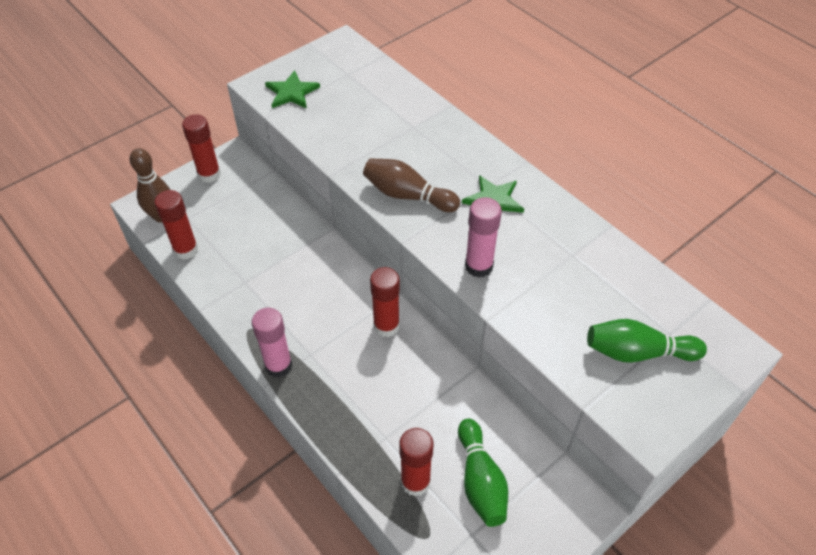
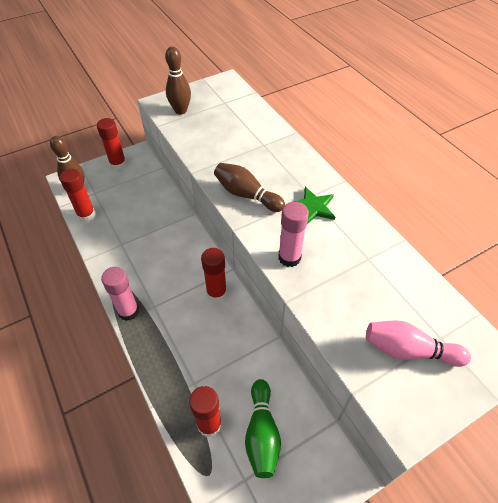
camera: 10 degrees right, 0 degrees up
green star [265,70,320,109] -> brown bowling pin [165,47,191,115]
green bowling pin [587,319,707,363] -> pink bowling pin [366,320,471,367]

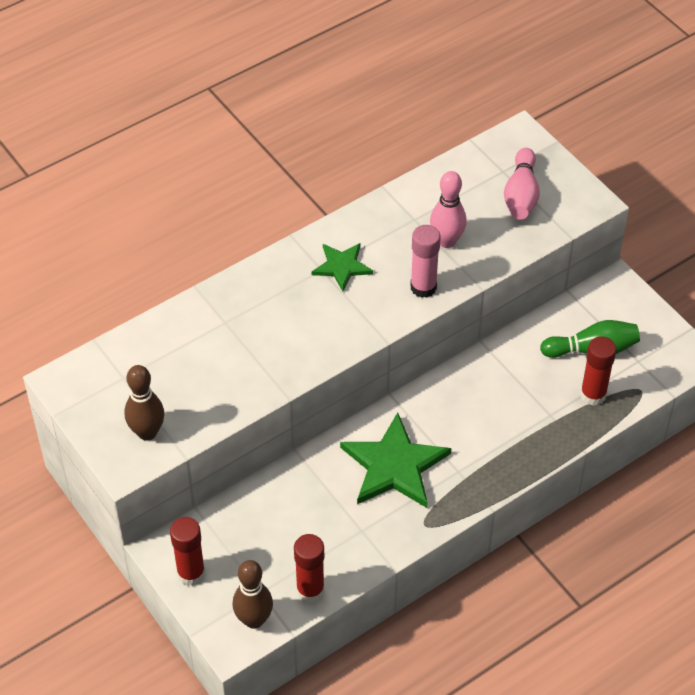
camera: 95 degrees left, 0 degrees up
pink glue stick [101,267,139,321] -> none
red glue stick [201,248,227,302] -> none
brown bowling pin [214,163,285,212] -> none
none -> green star [340,412,451,508]
none -> pink bowling pin [430,171,467,248]

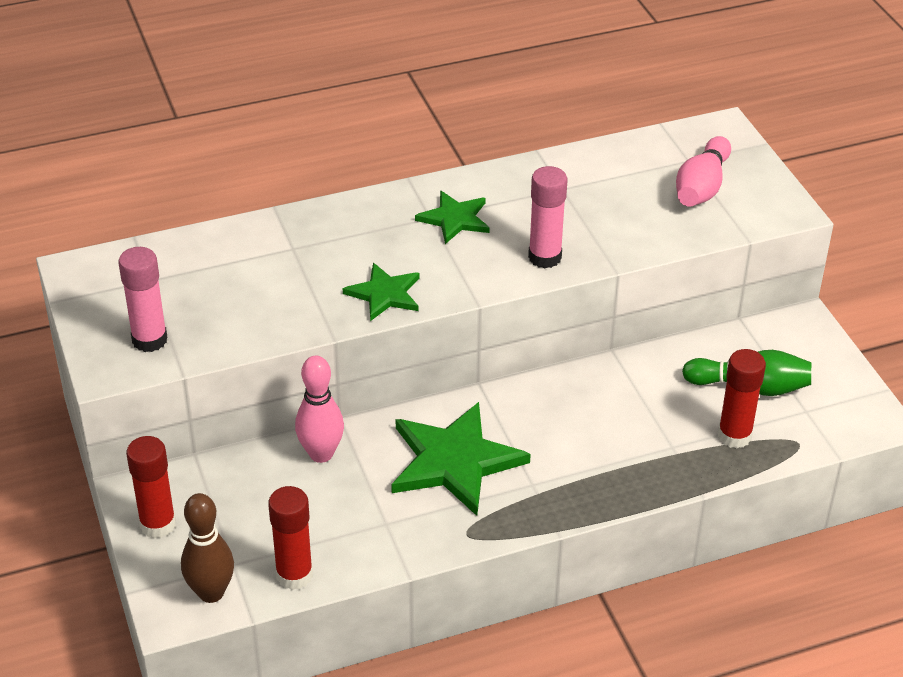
camera: 15 degrees right, 10 degrees down
brown bowling pin [124,365,165,441] -> pink glue stick [119,247,168,352]
pink bowling pin [430,171,467,248] -> pink bowling pin moved to [295,356,344,463]
none -> green star [343,263,419,321]

